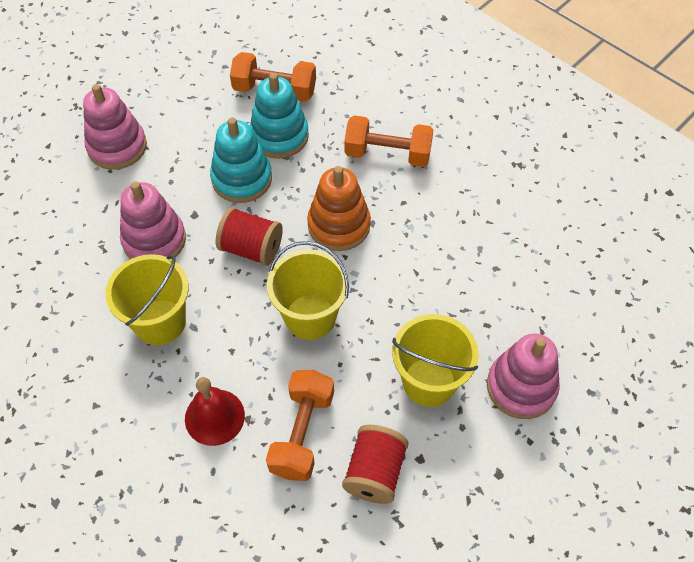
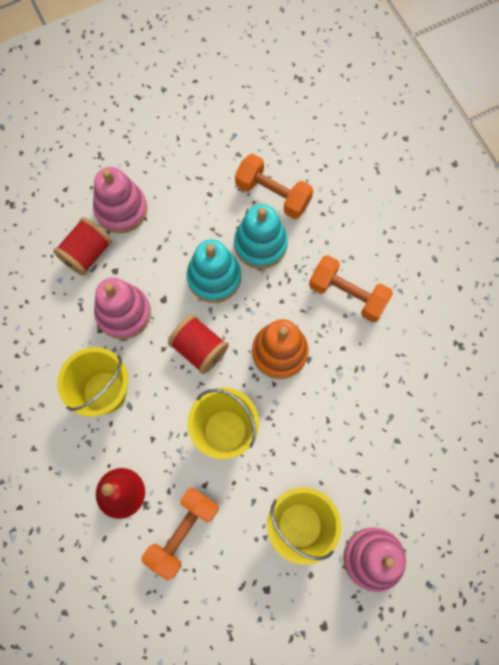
camera: 20 degrees right, 15 degrees up
red spool [342,425,409,504] -> red spool moved to [53,217,112,276]

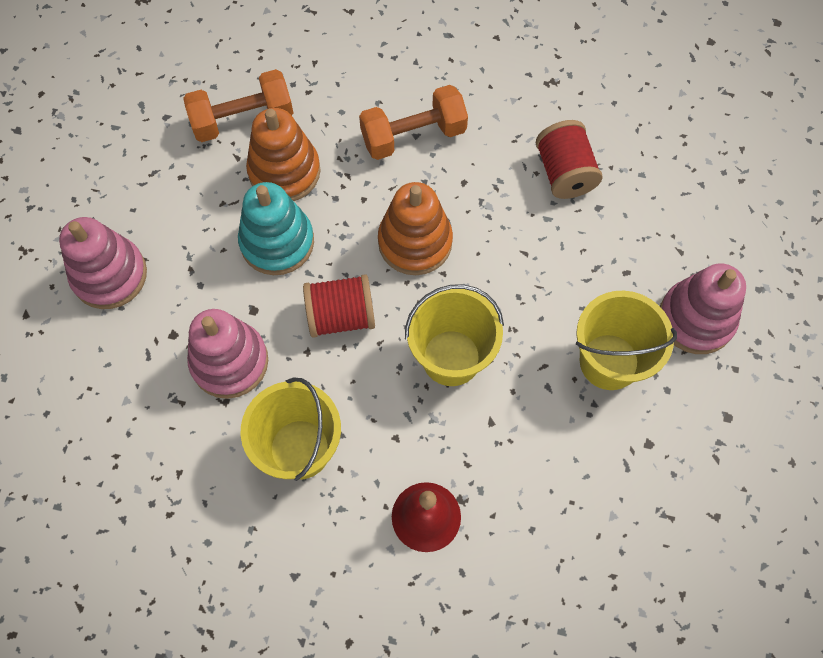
camera: 50 degrees left, 5 degrees down
red spool [53,217,112,276] -> red spool moved to [536,120,603,199]
orange dumbbell [142,487,219,581] -> none
turquoise stacking toy [234,204,288,269] -> orange stacking toy [246,108,321,201]

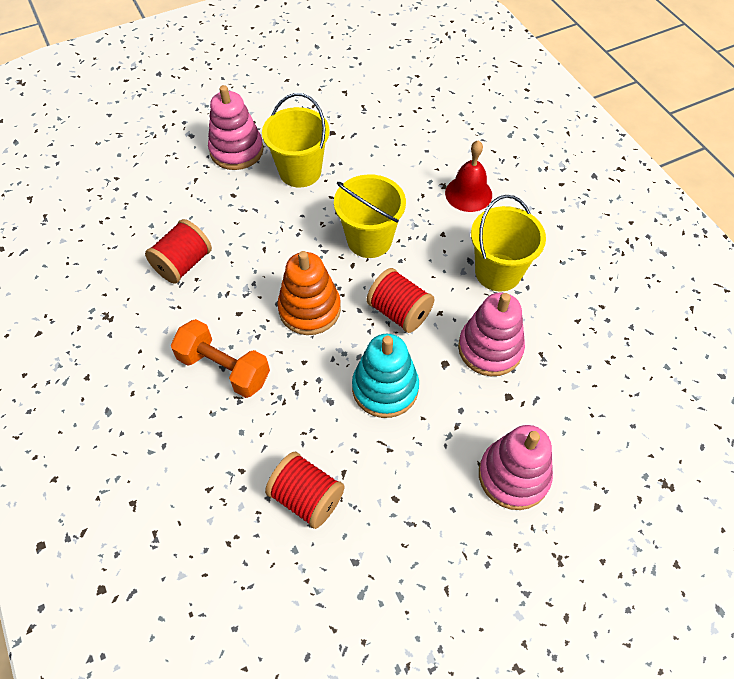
camera: 130 degrees left, 10 degrees down
orange dumbbell [183,69,293,142] -> red spool [265,452,345,529]
orange stacking toy [246,108,321,201] -> none

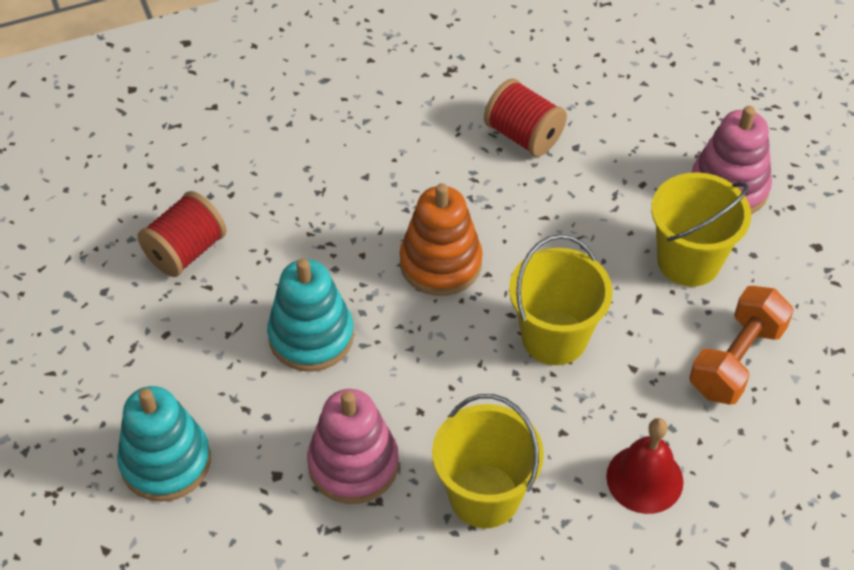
camera: 95 degrees right, 5 degrees down
orange dumbbell [171,319,270,398] -> orange dumbbell moved to [689,286,794,405]
red spool [367,268,434,333] -> none
pink stacking toy [479,425,553,510] -> turquoise stacking toy [117,386,211,502]

